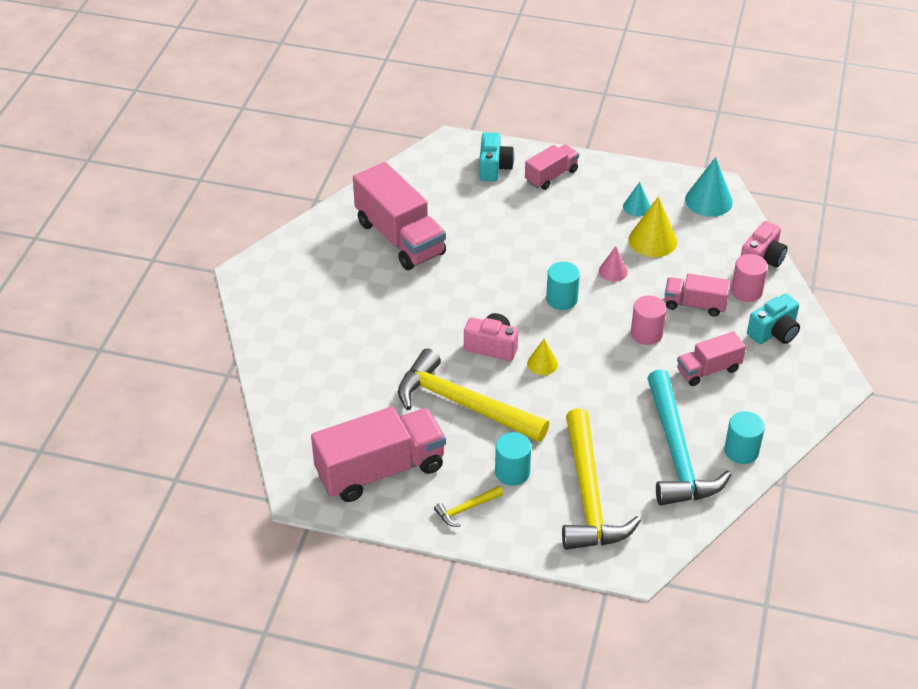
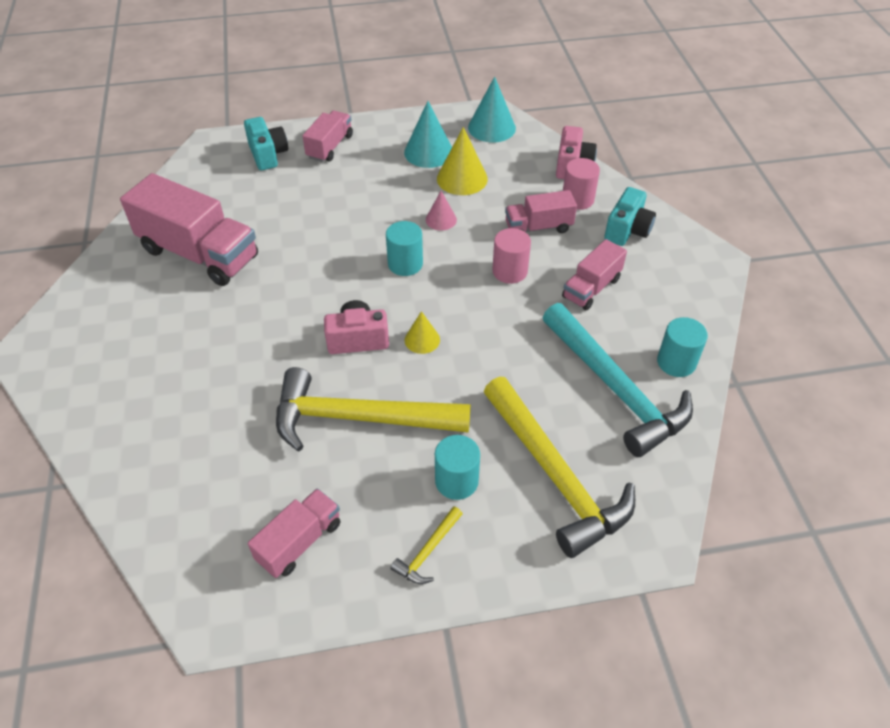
camera: 25 degrees left, 5 degrees up
pink truck [311,407,446,502] -> pink truck [248,488,341,578], size x0.55
turquoise cone [623,182,651,216] -> turquoise cone [404,101,452,168], size x1.71

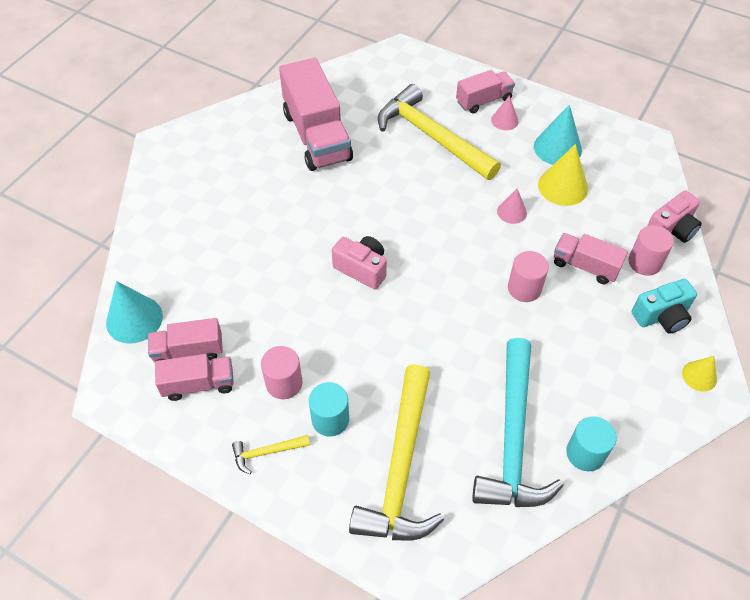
camera: 40 degrees right, 5 degrees up
turquoise camera [244,117,288,170] -> none
yellow hammer [276,367,471,451] -> yellow hammer moved to [378,84,501,180]
turquoise cylinder [386,221,423,276] -> none
yellow cone [405,311,440,354] -> yellow cone moved to [682,356,717,392]
turquoise cone [468,77,516,142] -> turquoise cone moved to [106,281,163,344]
pink truck [562,239,627,310] -> pink truck moved to [148,318,223,362]
none -> pink cylinder [261,346,303,399]
none -> pink cone [491,96,519,130]

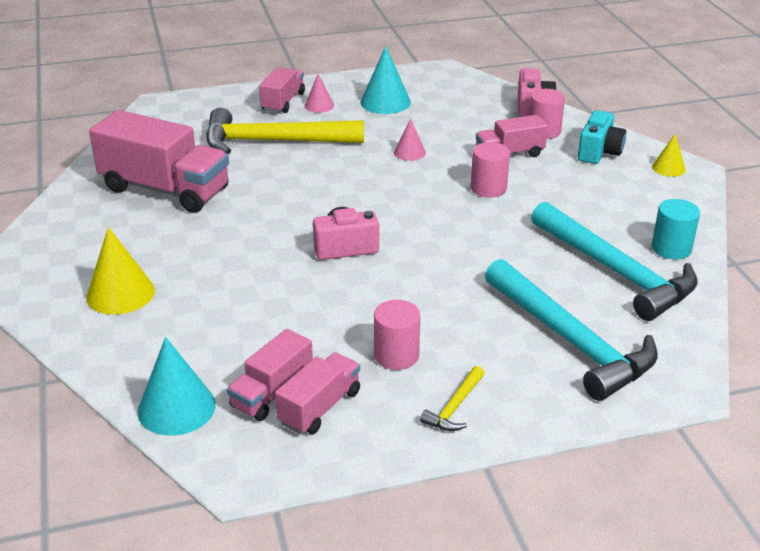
camera: 45 degrees left, 20 degrees down
turquoise cylinder [309,382,349,436] -> none
yellow hammer [349,364,444,541] -> turquoise hammer [485,259,658,401]
yellow cone [538,144,588,206] -> yellow cone moved to [86,227,155,315]

